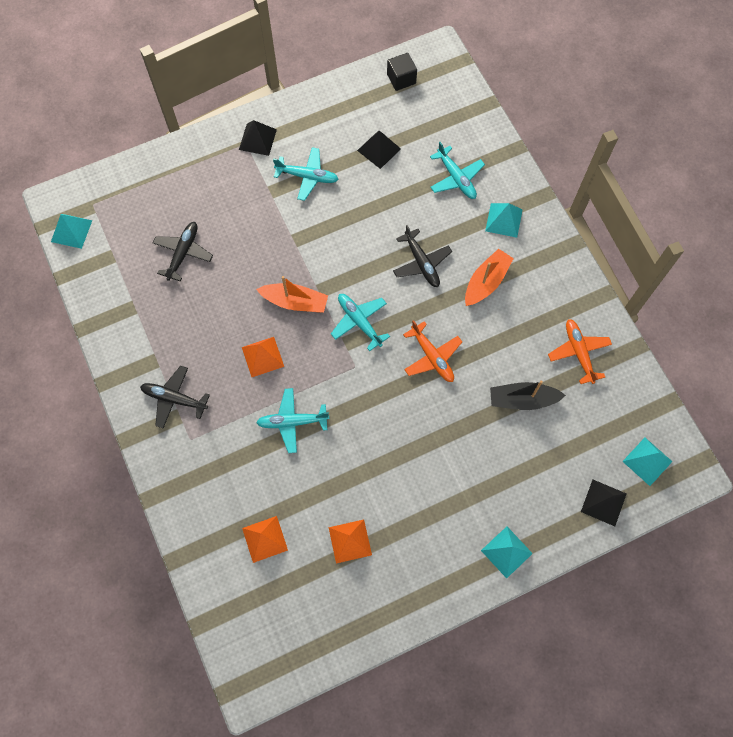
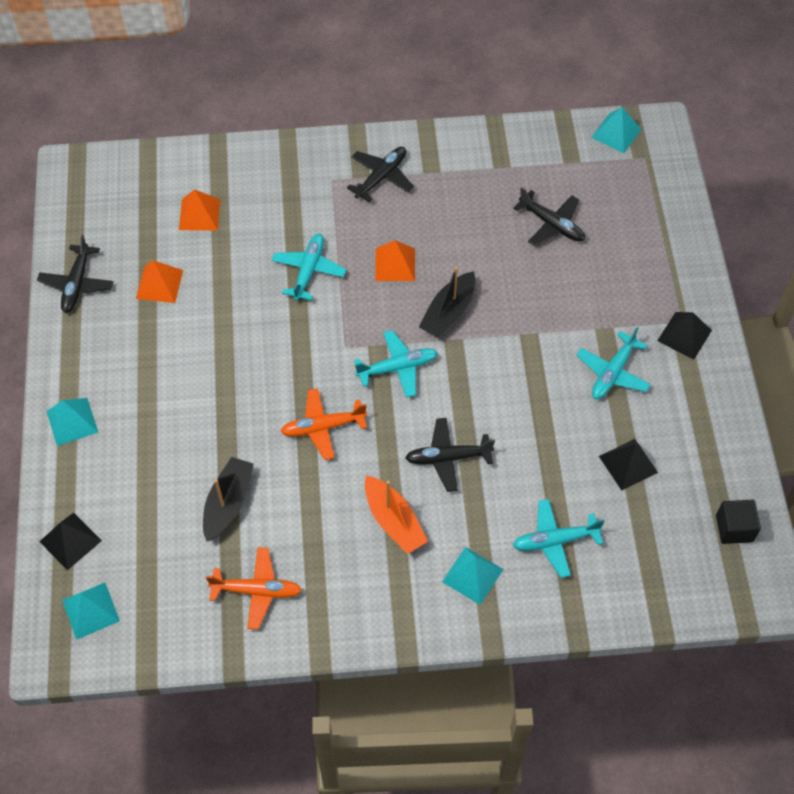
camera: 110 degrees right, 10 degrees down
orange boat [256,276,328,312] -> black boat [419,267,476,337]
none -> black plane [37,235,114,313]

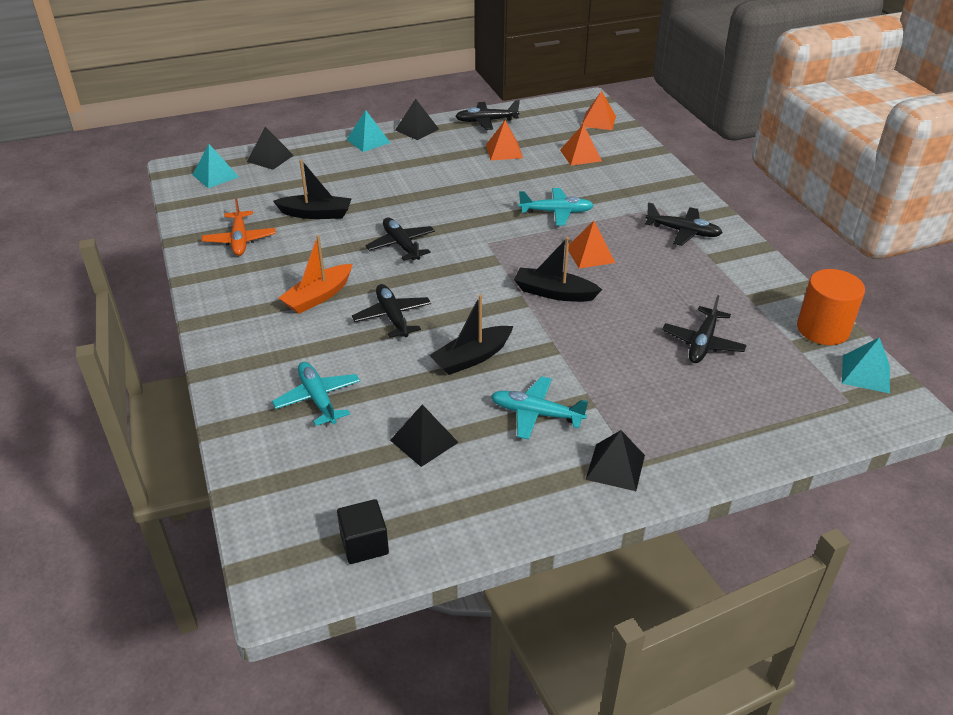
camera: 75 degrees right, 20 degrees down
orange plane [280,388,367,460] -> black plane [365,218,435,261]
turquoise plane [354,330,438,398] -> none
turquoise pyramid [442,547,504,605] -> none
none -> black pyramid [395,99,439,140]
none -> black boat [429,295,513,375]
none -> orange pyramid [581,91,616,130]
none -> orange cylinder [797,269,865,345]

